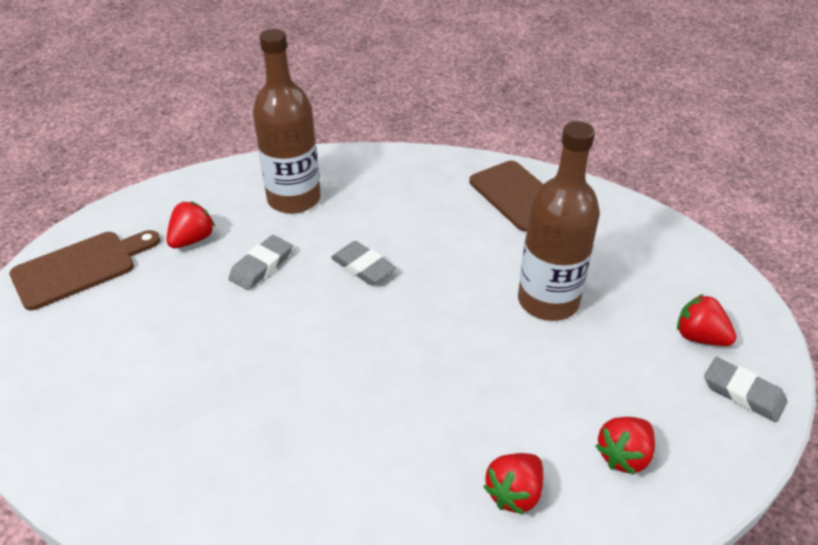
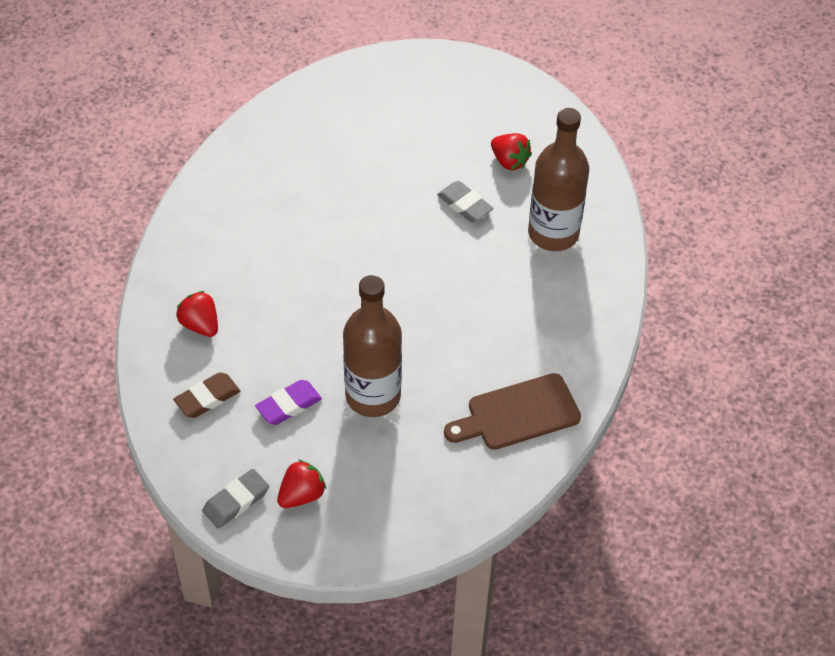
camera: 100 degrees right, 10 degrees up
brown cutting board [9,230,160,310] -> none
grey eraser [331,241,396,285] -> none
red strawberry [596,417,655,474] -> brown eraser [173,372,240,418]
none -> purple eraser [255,380,322,425]

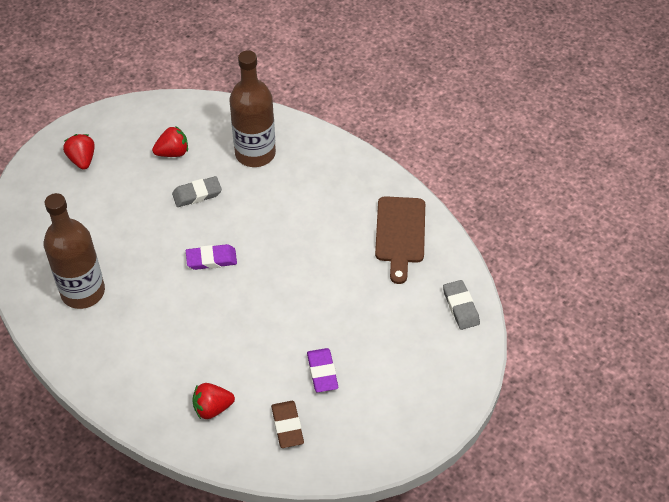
camera: 65 degrees left, 0 degrees up
grey eraser [202,469,269,529] -> grey eraser moved to [443,280,480,330]
red strawberry [277,459,326,508] -> red strawberry moved to [63,134,95,170]
brown bottle [343,275,402,417] -> brown bottle moved to [43,193,105,309]
none -> purple eraser [186,244,237,270]

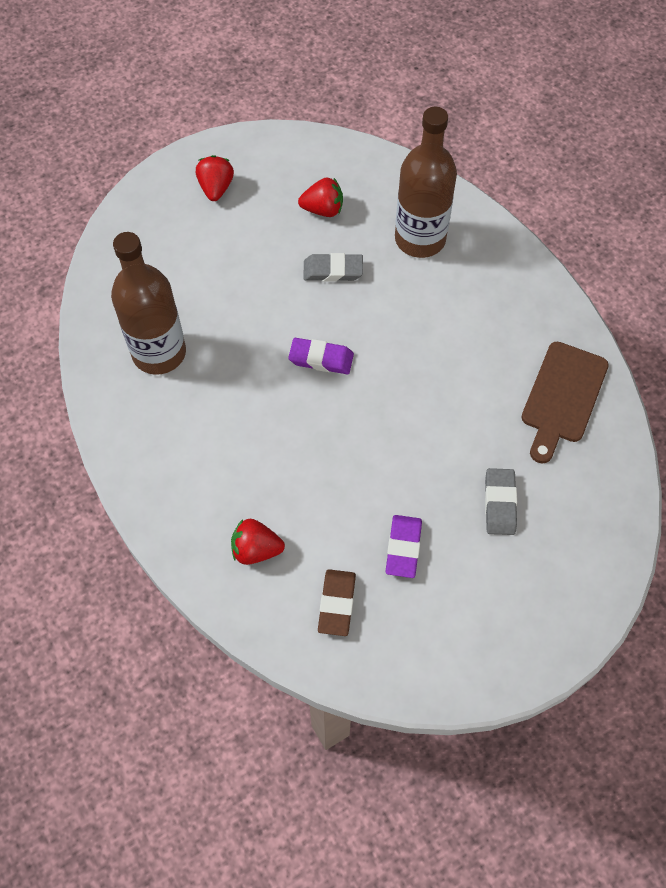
camera: 20 degrees right, 10 degrees up
grey eraser [443,280,480,330] -> grey eraser moved to [485,468,517,535]

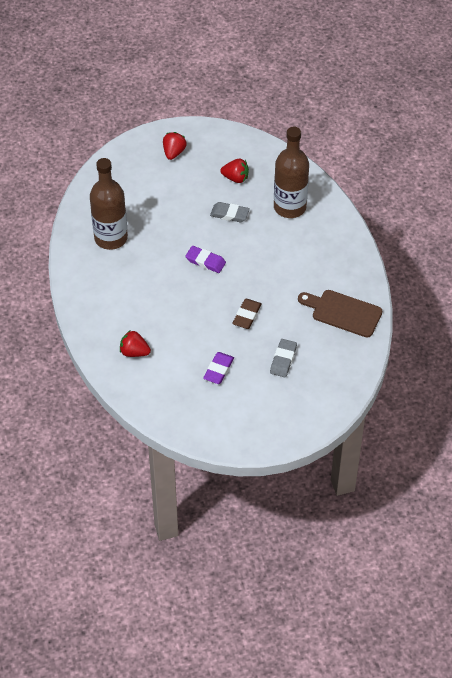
camera: 15 degrees right, 10 degrees down
brown eraser [318,569,356,636] -> brown eraser moved to [232,299,262,329]
brown cutting board [521,342,609,464] -> brown cutting board turned 75 degrees clockwise [298,290,382,337]

